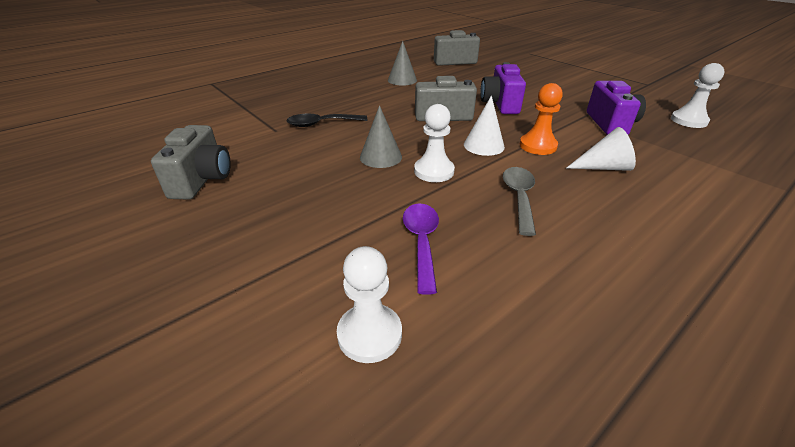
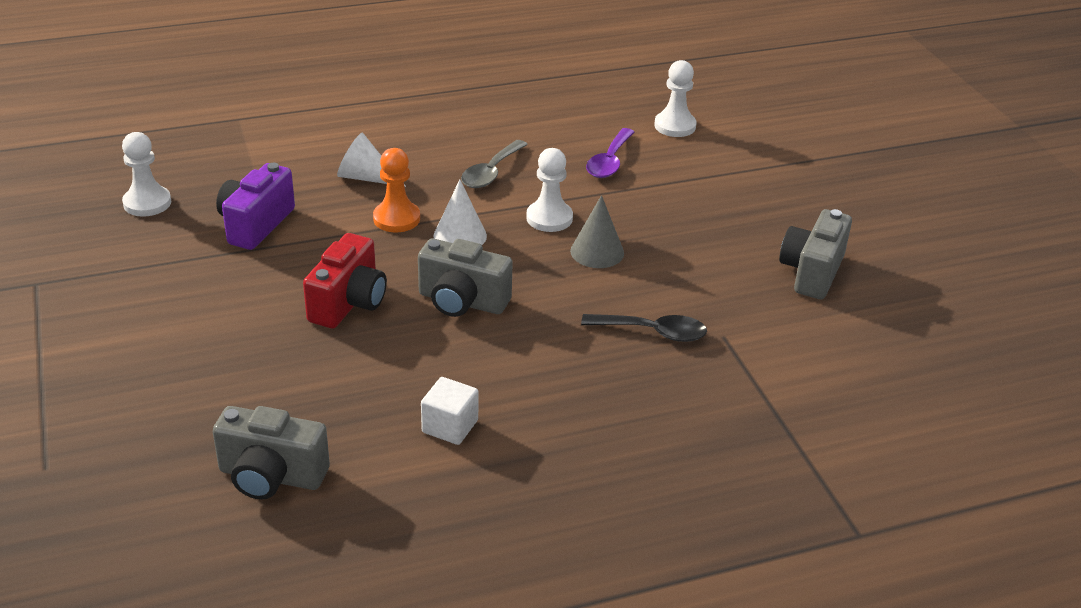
camera: 160 degrees left, 0 degrees up
grey cone [388,41,417,86] -> white cube [421,377,478,445]
purple camera [480,62,526,114] -> red camera [303,233,387,328]

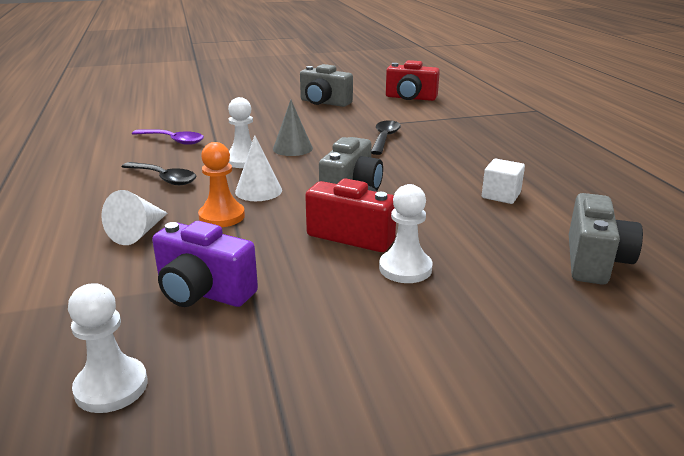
camera: 85 degrees left, 10 degrees down
grey spoon [461,140,528,188] -> black spoon [122,162,196,185]
white pawn [654,60,697,137] -> white pawn moved to [379,184,433,283]
none -> red camera [386,60,440,101]

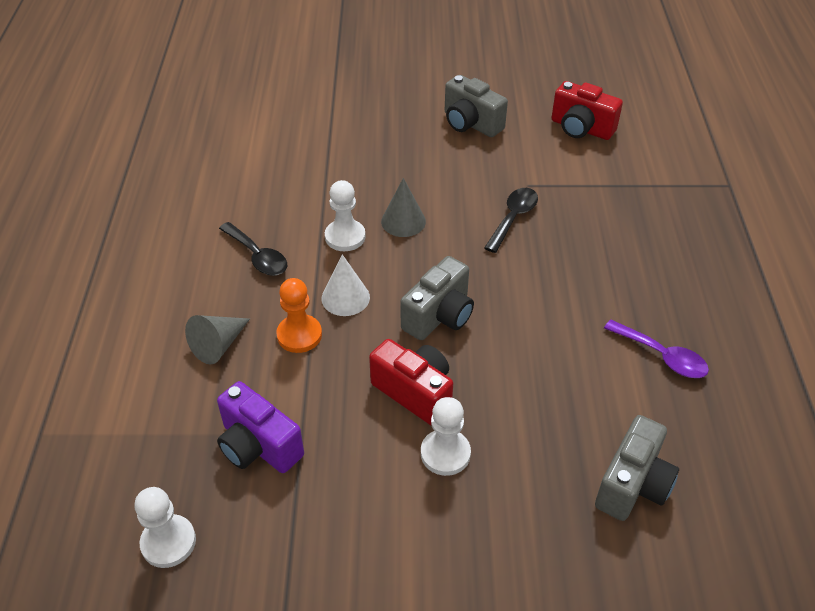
camera: 15 degrees right, 20 degrees up
white cone [101,190,167,245] -> grey cone [185,315,250,364]
purple spoon [132,129,204,145] -> purple spoon moved to [604,320,709,378]
white cube [482,159,525,204] -> none

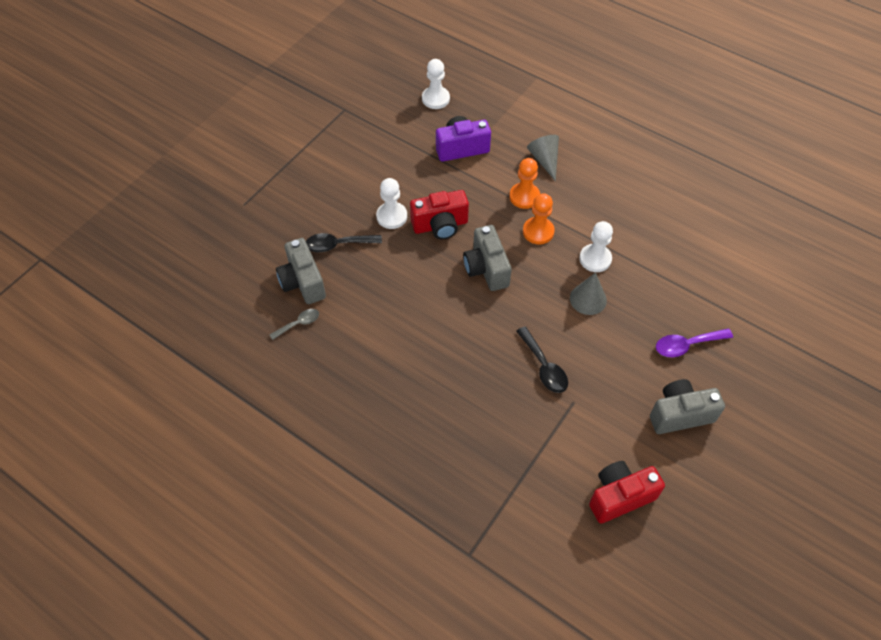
camera: 125 degrees right, 10 degrees up
black spoon [219,222,287,276] -> black spoon moved to [306,233,382,252]
white cone [322,254,370,316] -> orange pawn [523,193,555,244]
purple spoon [604,320,709,378] -> purple spoon moved to [656,328,733,357]
none -> grey spoon [270,309,319,340]

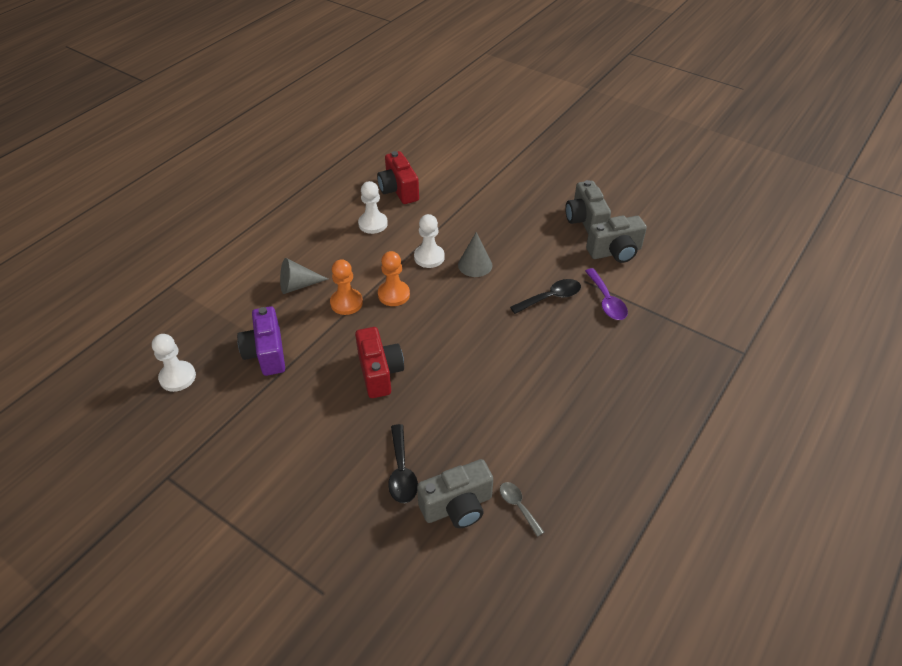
camera: 90 degrees left, 10 degrees down
white pawn [376,178,407,229] -> white pawn moved to [358,181,388,234]
grey camera [463,225,512,291] -> grey camera moved to [586,215,647,263]
red camera [589,461,665,524] -> red camera moved to [377,151,419,204]
purple spoon [656,328,733,357] -> purple spoon moved to [585,268,628,320]

